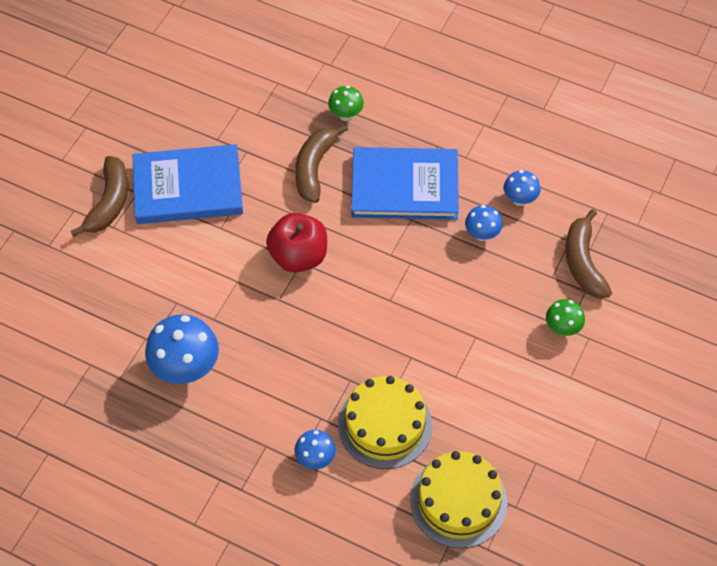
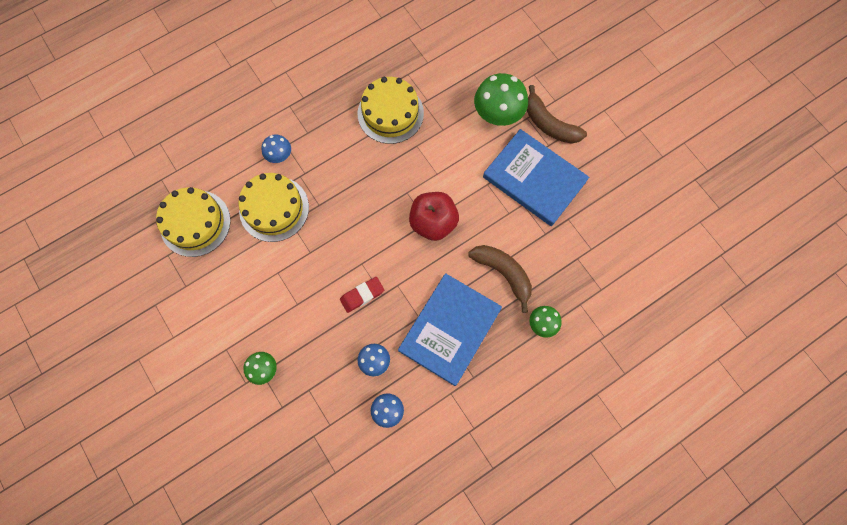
camera: 120 degrees right, 15 degrees up
blue book [133,144,243,224] -> blue book turned 75 degrees counterclockwise [483,129,589,226]
blue mushroom [145,314,219,384] -> yellow cake [358,77,424,144]
brown banana [565,209,612,298] -> none
none -> red eraser [340,277,384,313]
none -> green mushroom [474,73,528,126]

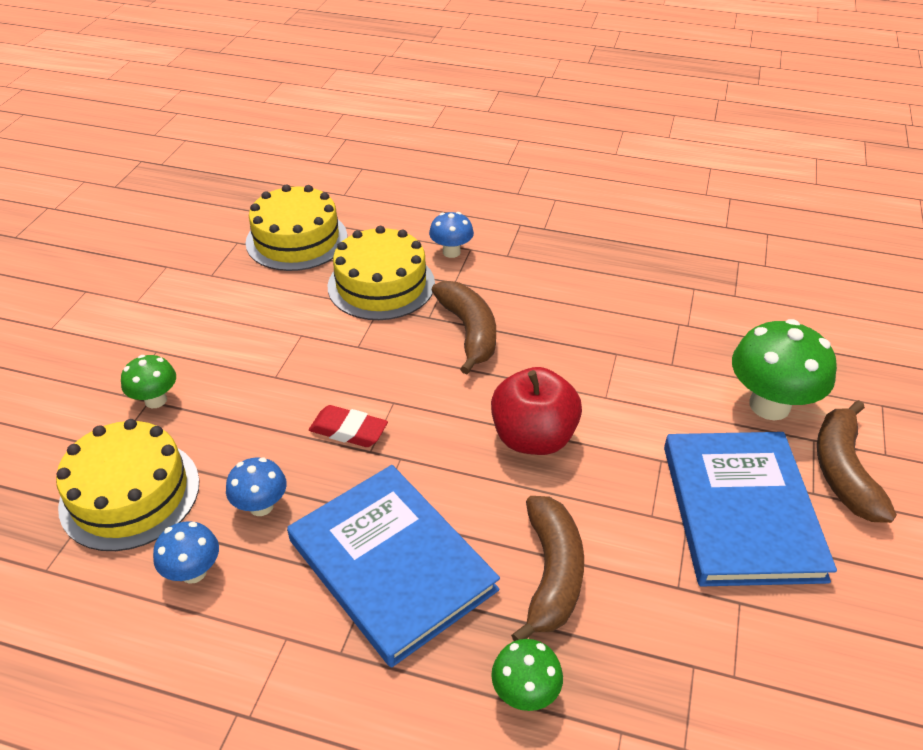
camera: 50 degrees right, 30 degrees down
yellow cake [358,77,424,144] -> yellow cake moved to [56,419,199,551]
blue book [398,273,502,386] -> blue book turned 60 degrees clockwise [287,465,500,668]
none -> brown banana [431,281,496,374]

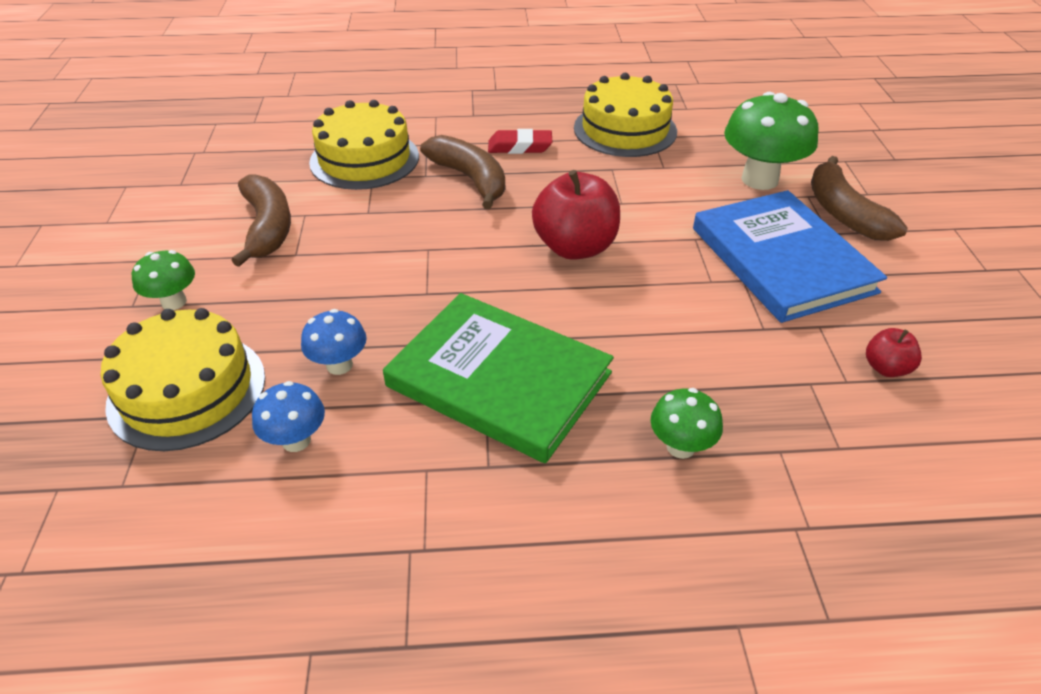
camera: 20 degrees left, 0 degrees up
yellow cake [245,184,347,271] -> yellow cake moved to [574,73,677,157]
blue book [287,465,500,668] -> green book [383,293,614,463]
red eraser [309,405,388,447] -> red eraser moved to [488,129,552,154]
blue mushroom [429,212,474,258] -> none
brown banana [511,496,584,641] -> brown banana moved to [231,174,291,267]
none -> red apple [866,328,922,377]

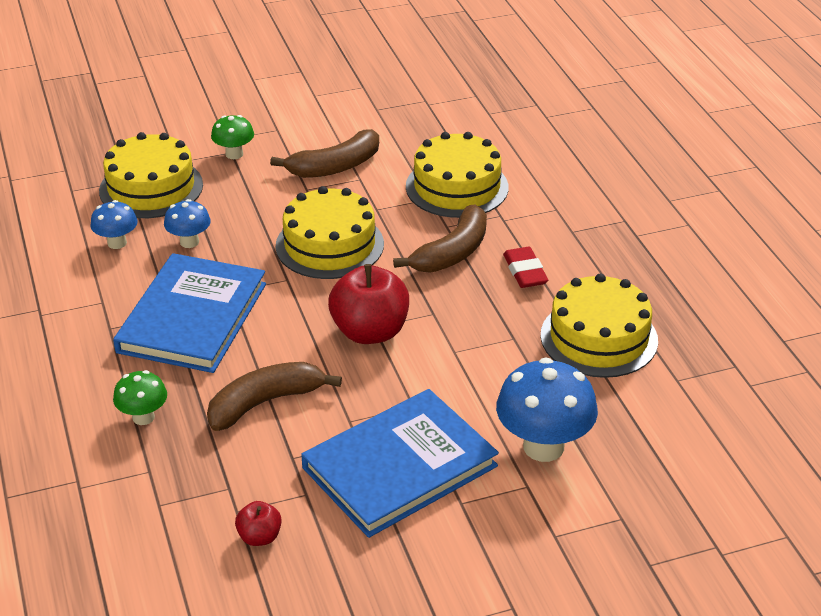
camera: 75 degrees right, 5 degrees down
green book [383,293,614,463] -> blue book [113,253,266,373]
green mushroom [724,92,819,190] -> blue mushroom [496,358,598,462]
brown banana [811,156,908,241] -> brown banana moved to [207,362,342,431]
none -> yellow cake [275,186,384,279]

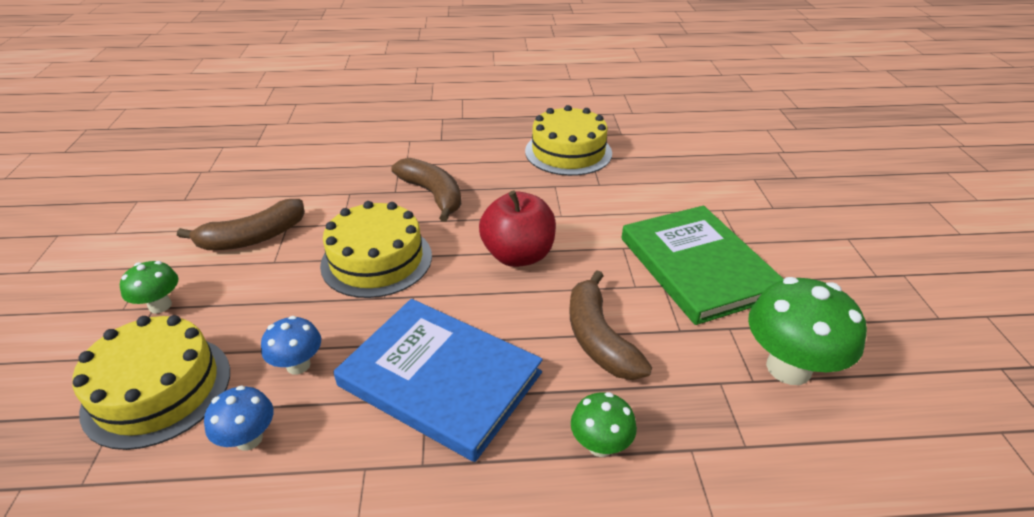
camera: 75 degrees left, 0 degrees up
red apple [235,501,282,546] -> green mushroom [748,277,867,385]
brown banana [270,129,379,178] -> brown banana turned 75 degrees clockwise [177,199,305,250]
blue book [301,389,499,538] -> green book [622,206,784,325]
yellow cake [406,132,509,218] -> none
blue mushroom [496,358,598,462] -> none
red eraser [503,247,548,288] -> none

